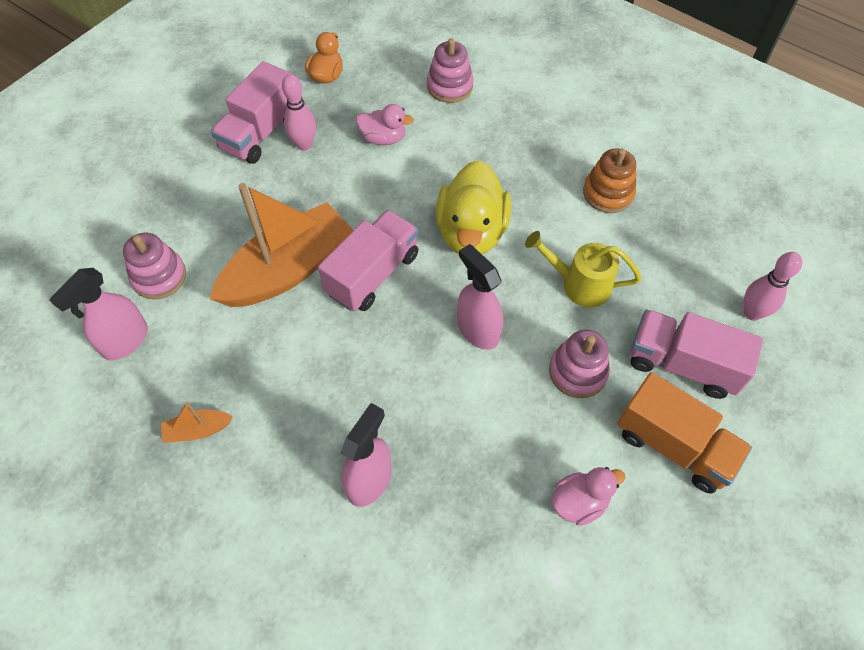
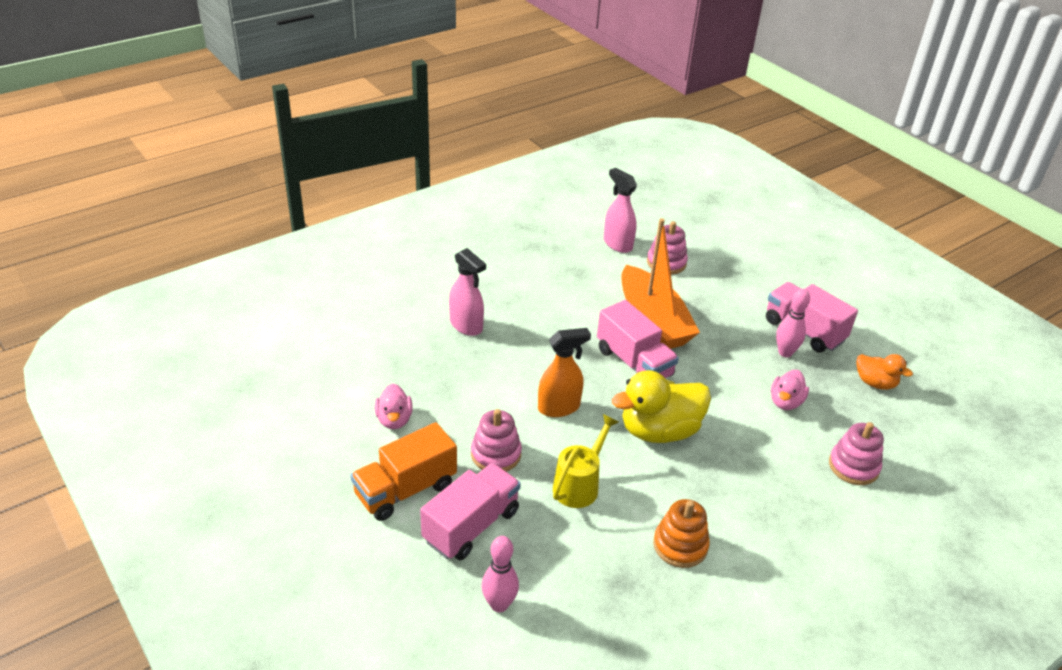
camera: 105 degrees right, 20 degrees down
orange boat [161,401,233,443] -> none
yellow duck [436,160,511,254] -> yellow duck turned 45 degrees counterclockwise [612,370,711,443]
pink spray bottle [457,244,503,350] -> orange spray bottle [538,328,591,417]

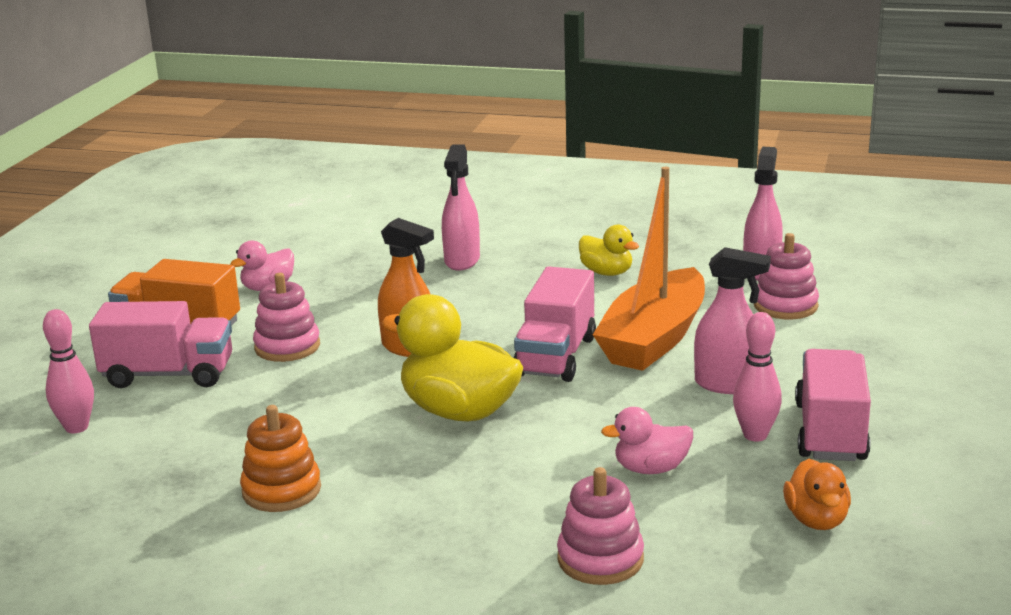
camera: 55 degrees right, 15 degrees down
yellow watering can [553,414,618,508] -> none
none -> yellow duck [579,225,639,276]
none -> pink spray bottle [694,247,771,394]

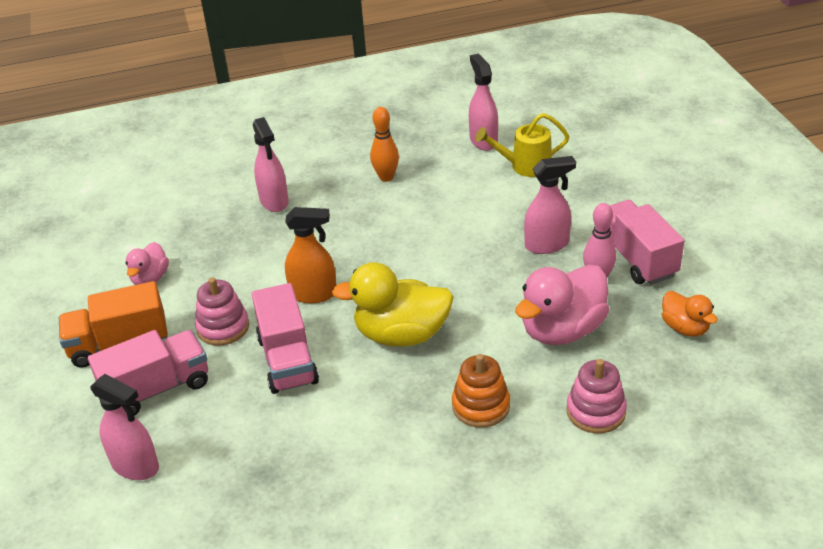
camera: 30 degrees left, 15 degrees up
pink bowling pin [43,309,94,433] -> pink spray bottle [90,374,159,480]
orange stacking toy [240,405,321,512] -> orange stacking toy moved to [452,354,510,428]
pink truck [514,266,596,382] -> pink truck moved to [252,283,319,394]
yellow duck [579,225,639,276] -> orange bowling pin [370,107,399,182]
orange boat [593,167,705,371] -> none
pink duck [601,407,693,474] -> pink duck [515,265,609,345], size x1.82
pink stacking toy [754,233,819,319] -> yellow watering can [475,113,569,177]

